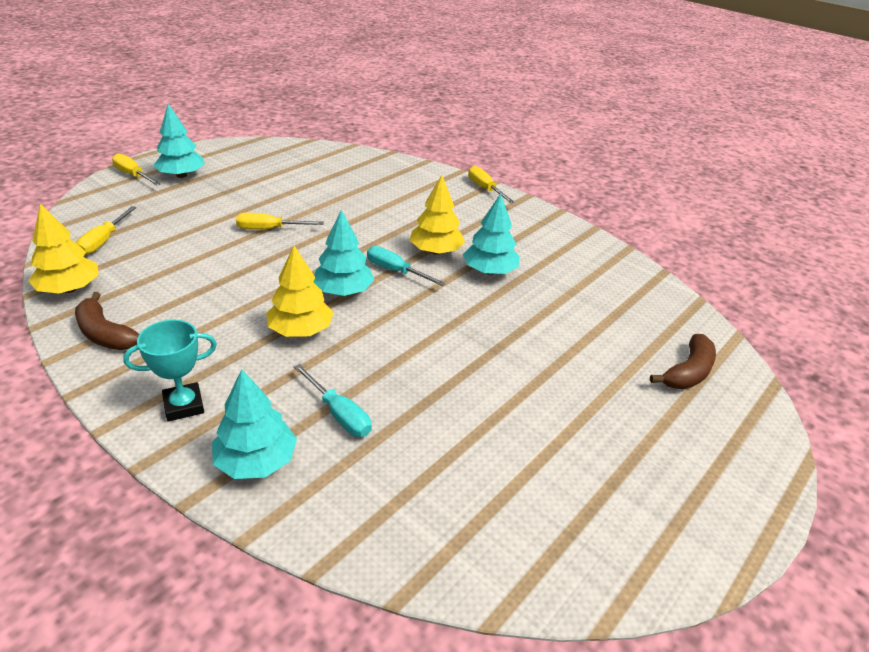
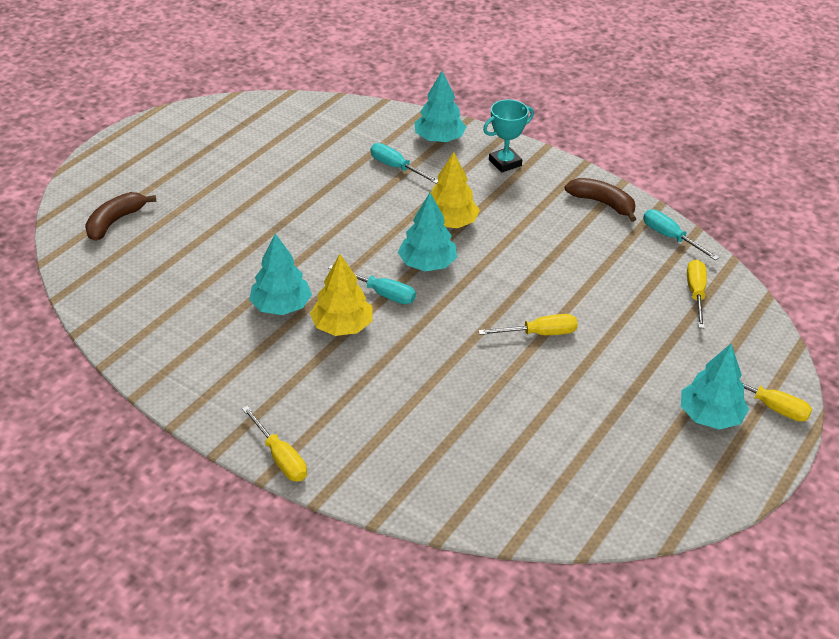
camera: 175 degrees right, 5 degrees up
yellow tree [28,204,99,293] -> turquoise screwdriver [643,209,719,260]

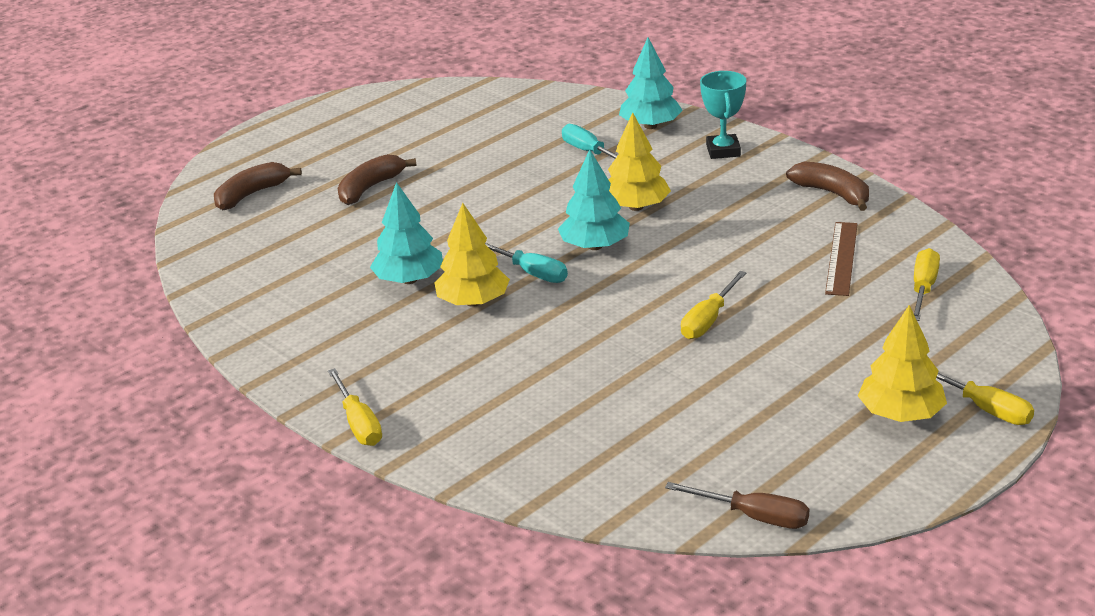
camera: 15 degrees right, 10 degrees down
yellow screwdriver [478,314,578,335] -> yellow screwdriver turned 120 degrees clockwise [681,271,747,339]
turquoise trophy [483,99,534,173] -> turquoise trophy turned 75 degrees counterclockwise [700,71,746,159]
turquoise screwdriver [643,209,719,260] -> none
turquoise tree [681,344,749,430] -> yellow tree [858,305,947,422]
none -> brown banana [337,154,417,205]
none -> brown screwdriver [665,482,809,529]
none -> brown ruler [825,222,858,296]

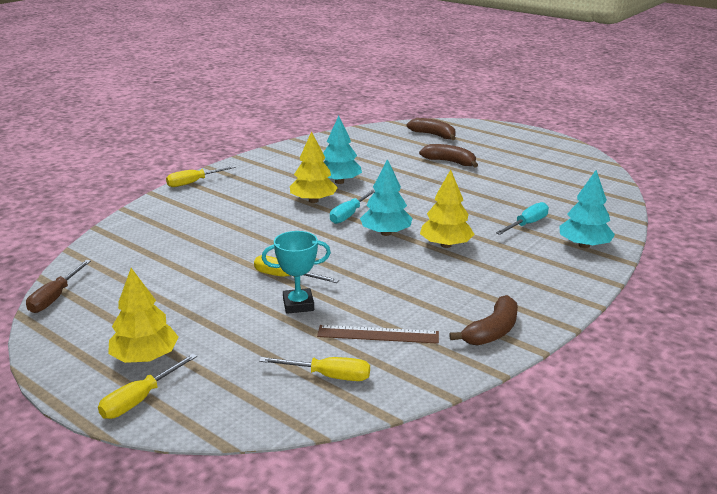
camera: 80 degrees right, 5 degrees down
turquoise trophy [700,71,746,159] -> turquoise trophy moved to [262,231,331,314]

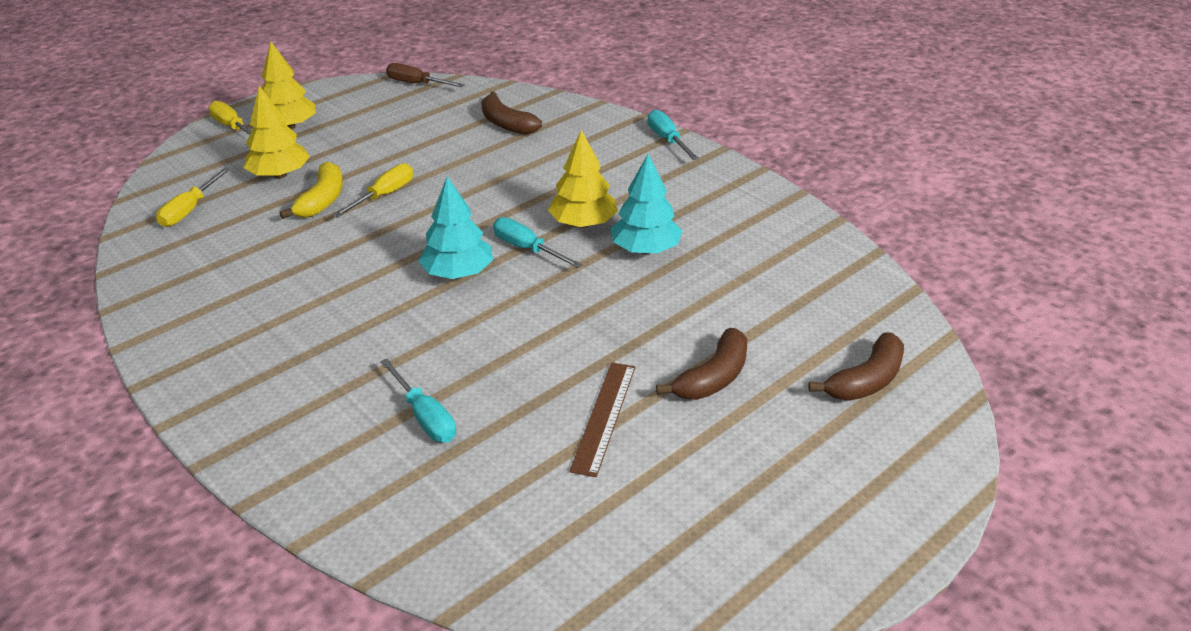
camera: 100 degrees right, 10 degrees up
yellow screwdriver [166,166,236,187] -> turquoise screwdriver [648,110,699,160]
turquoise trophy [262,231,331,314] -> yellow banana [280,161,343,219]
brown ruler [317,325,439,344] -> brown ruler moved to [569,362,636,477]
yellow tree [420,170,475,248] -> yellow tree moved to [243,86,310,179]
brown banana [449,295,518,345] -> brown banana moved to [481,92,542,135]
turquoise tree [559,170,615,248] -> none

